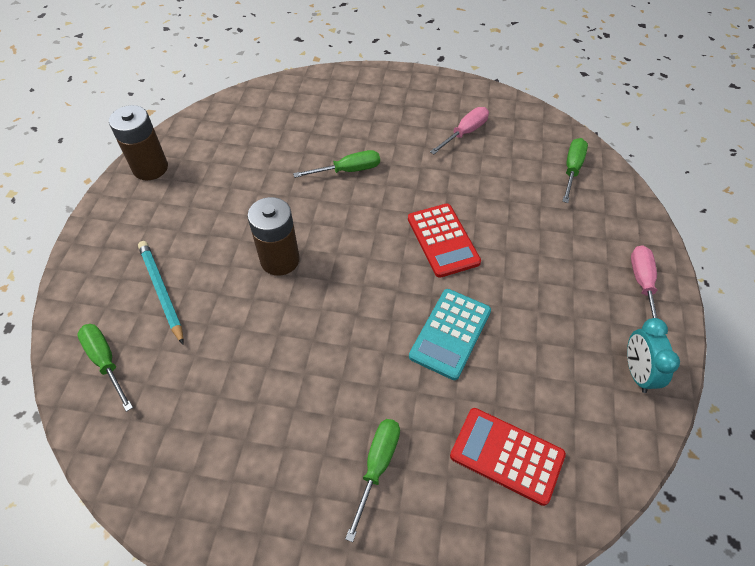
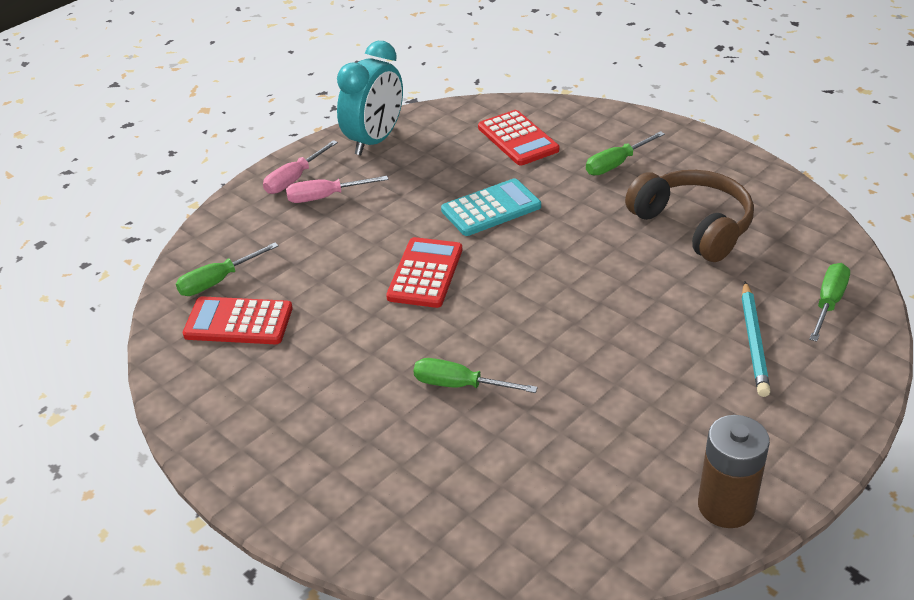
camera: 145 degrees left, 15 degrees down
green screwdriver [77,324,133,412] -> green screwdriver turned 150 degrees counterclockwise [809,263,850,342]
brown battery [248,197,300,276] -> none
pink screwdriver [430,107,489,154] -> pink screwdriver moved to [286,176,388,203]
turquoise clock [627,318,680,393] -> turquoise clock [337,41,403,155], size x1.62
none -> red calculator [183,296,293,344]
none -> brown headphones [625,170,754,262]

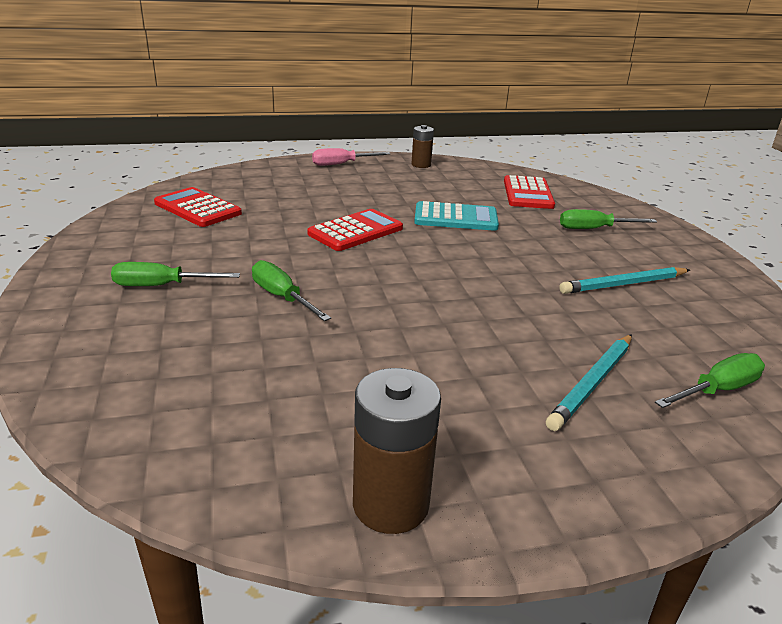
camera: 30 degrees right, 10 degrees down
green screwdriver [176,243,279,296] -> green screwdriver moved to [111,262,240,286]
pink screwdriver [286,176,388,203] -> none
turquoise clock [337,41,403,155] -> brown battery [411,125,434,168]
brown headphones [625,170,754,262] -> turquoise pencil [560,267,690,294]

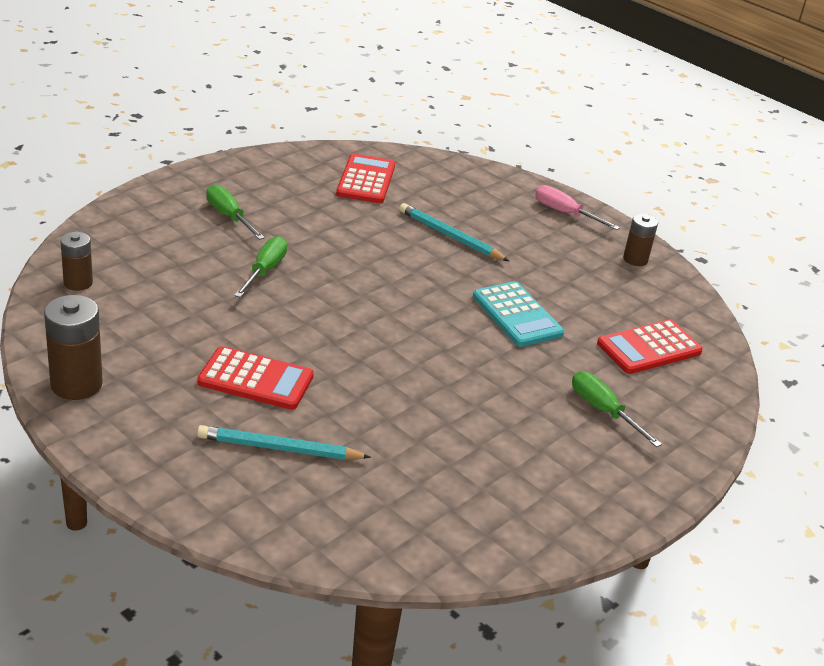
camera: 55 degrees right, 5 degrees up
red calculator [307,209,403,251] -> red calculator moved to [197,346,314,410]
turquoise pencil [560,267,690,294] -> turquoise pencil moved to [399,203,509,261]
green screwdriver [655,353,765,408] -> none
none -> brown battery [60,232,93,291]

